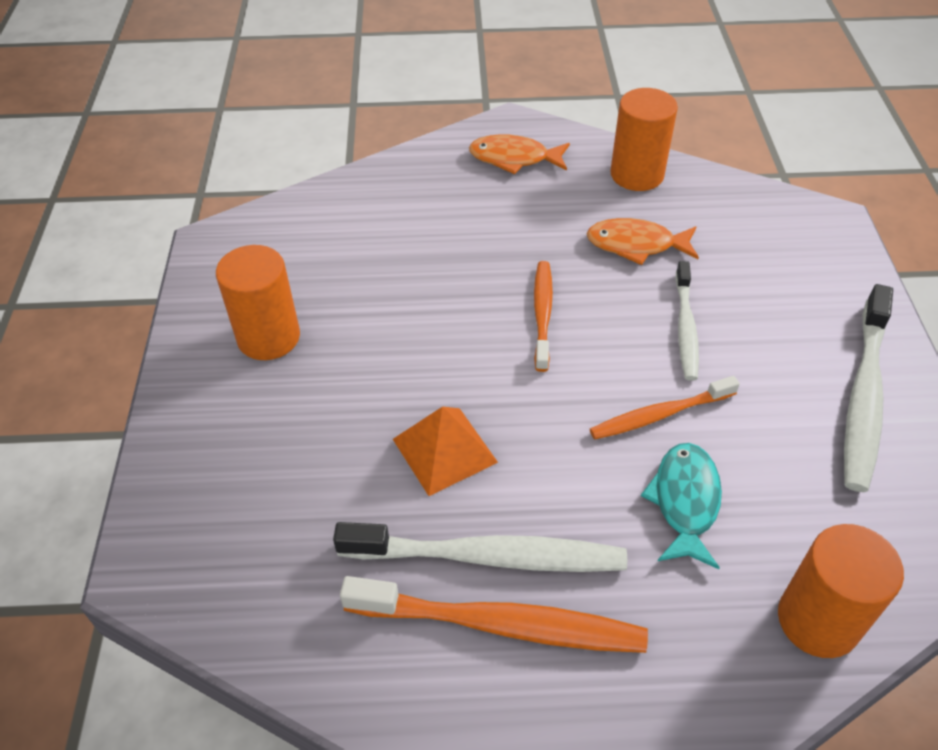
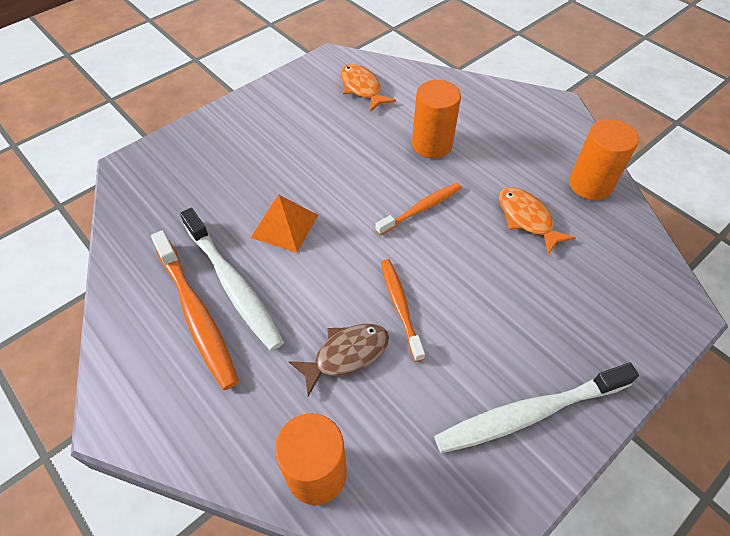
camera: 50 degrees right, 5 degrees up
orange cylinder [216,245,300,360] -> orange cylinder moved to [412,80,461,158]
orange fish [469,134,570,174] -> orange fish moved to [340,64,396,112]
orange toothbrush [590,376,740,439] -> orange toothbrush turned 45 degrees clockwise [381,259,425,362]
turquoise fish [641,443,722,569] -> brown fish [288,324,389,396]
white toothbrush [675,261,699,381] -> none

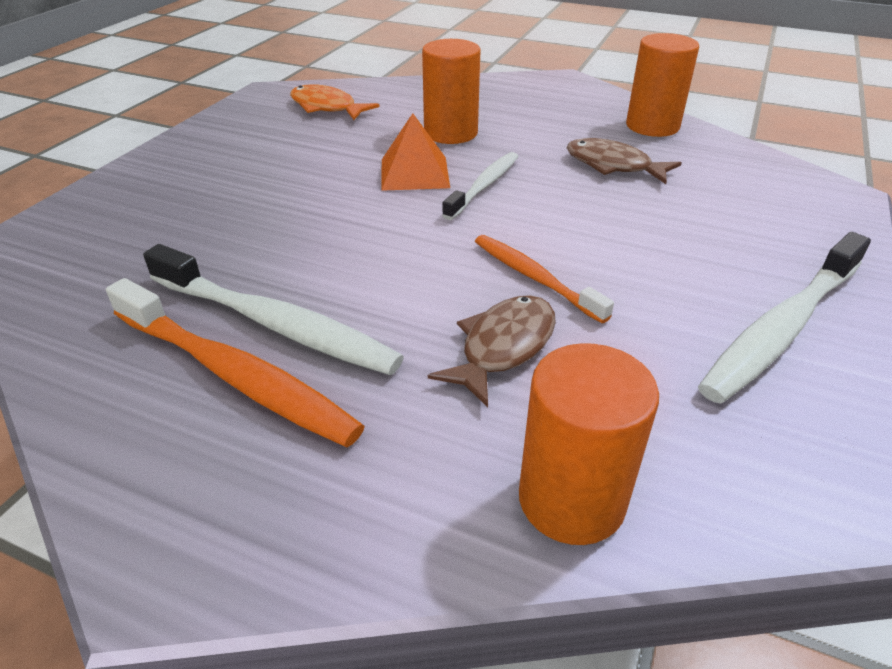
camera: 25 degrees left, 15 degrees down
orange pyramid [251,195,318,253] -> orange pyramid moved to [381,113,450,191]
orange toothbrush [375,183,462,235] -> white toothbrush [442,152,519,220]
orange fish [499,187,576,255] -> brown fish [567,138,681,184]

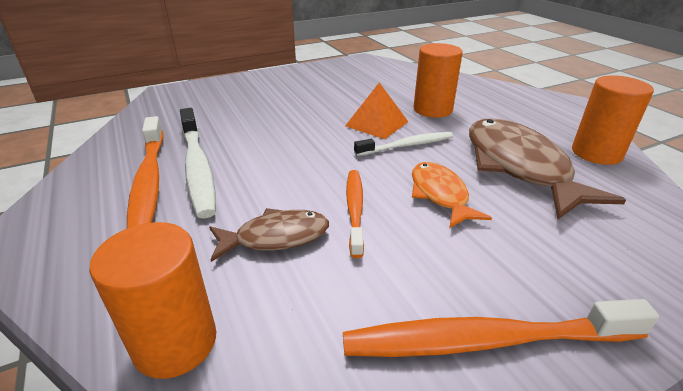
camera: 40 degrees right, 5 degrees down
orange fish [290,84,379,120] -> orange fish moved to [412,162,492,228]
brown fish [567,138,681,184] -> brown fish [469,119,626,219], size x1.78
white toothbrush [698,232,871,404] -> orange toothbrush [343,299,659,357]

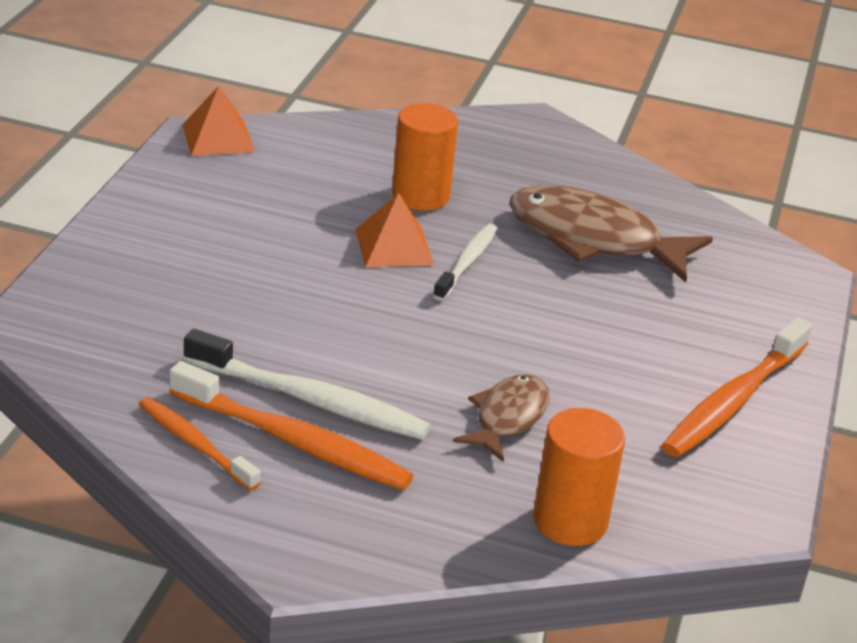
camera: 50 degrees left, 0 degrees up
orange toothbrush [346,170,364,258] -> orange toothbrush moved to [139,397,260,491]
orange fish [412,162,492,228] -> none
orange cylinder [572,75,654,165] -> none
none -> orange pyramid [182,86,254,156]

